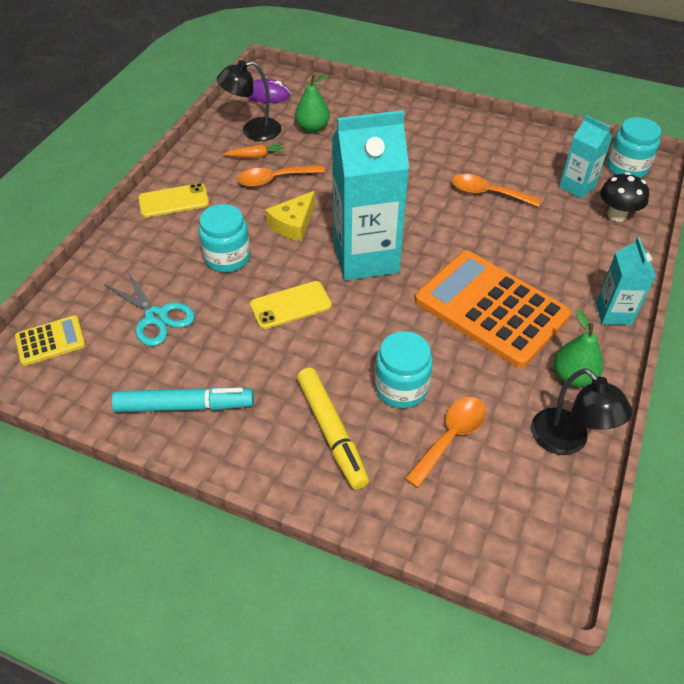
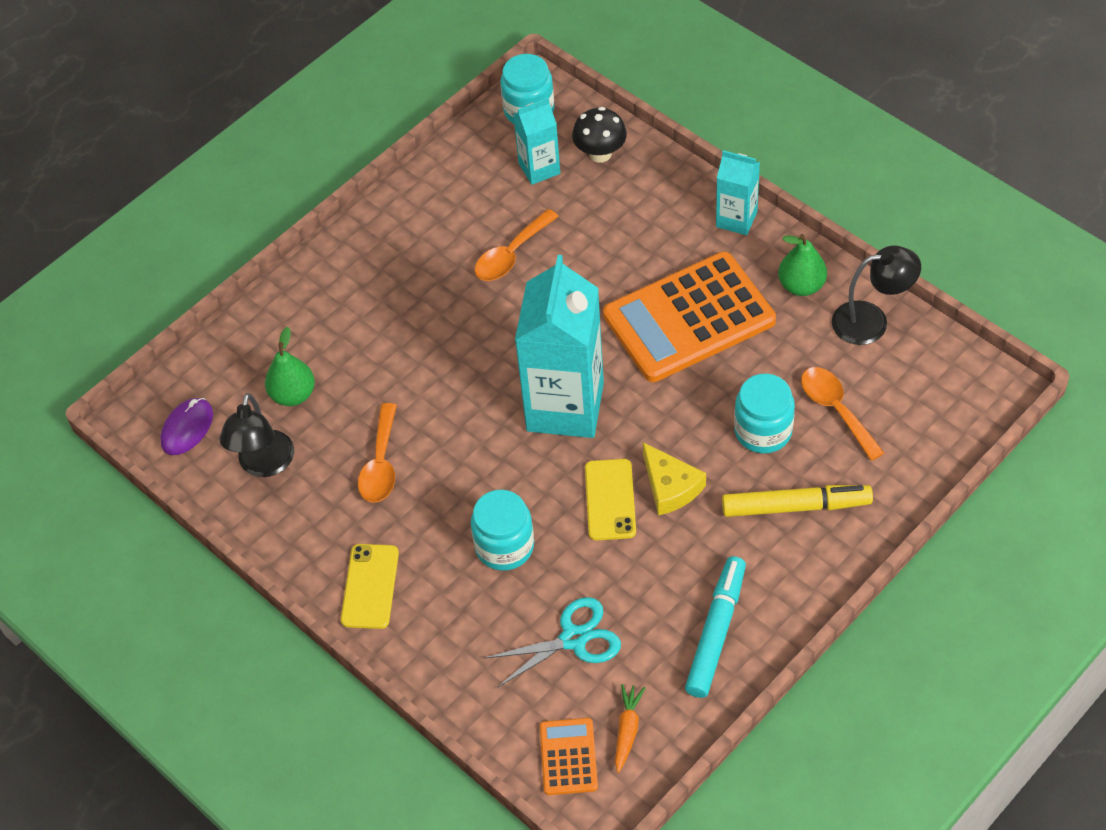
camera: 65 degrees left, 5 degrees up
yellow calculator [15,315,86,366] -> orange calculator [540,718,598,795]
orange carrot [224,143,286,158] -> orange carrot moved to [615,684,645,773]
yellow cheese [265,191,315,241] -> yellow cheese moved to [643,442,706,516]

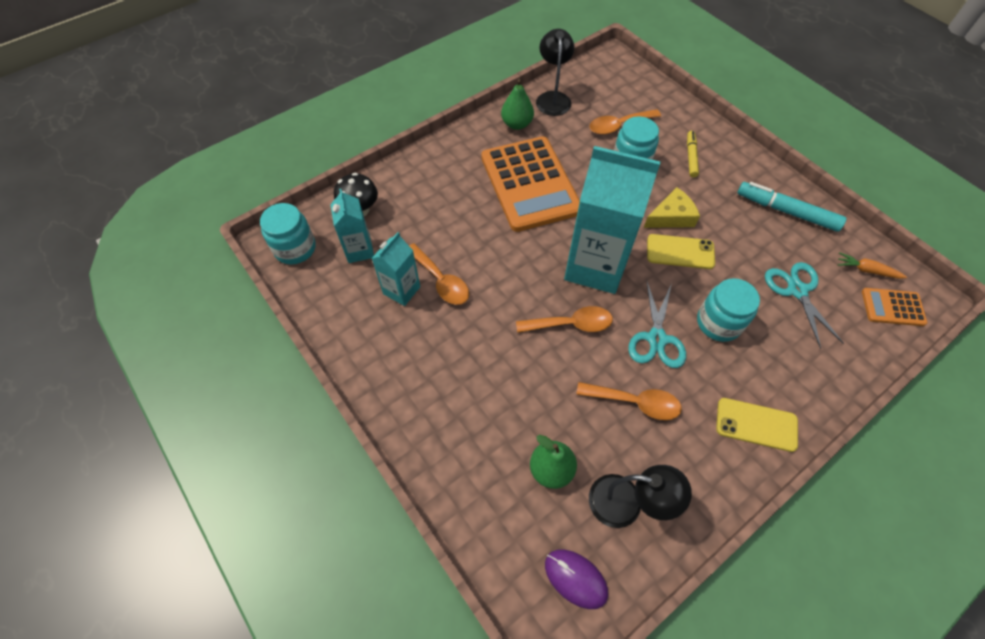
camera: 85 degrees left, 5 degrees up
turquoise carton [716,150,760,235] -> turquoise carton moved to [371,232,420,306]
yellow marker [722,485,873,517] -> yellow marker [687,131,699,177], size x0.59
none -> orange spoon [516,306,613,333]
none -> turquoise scissors [628,280,686,368]

